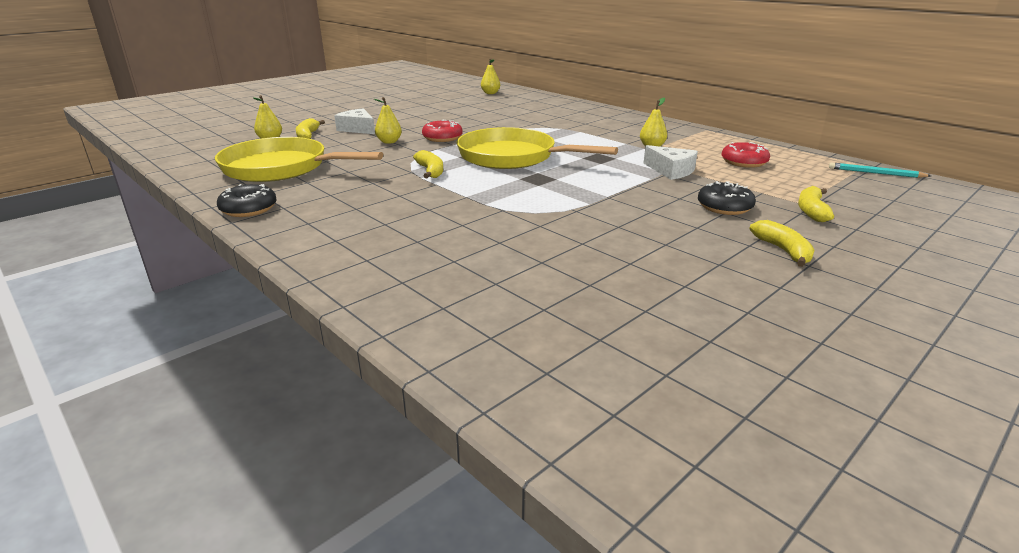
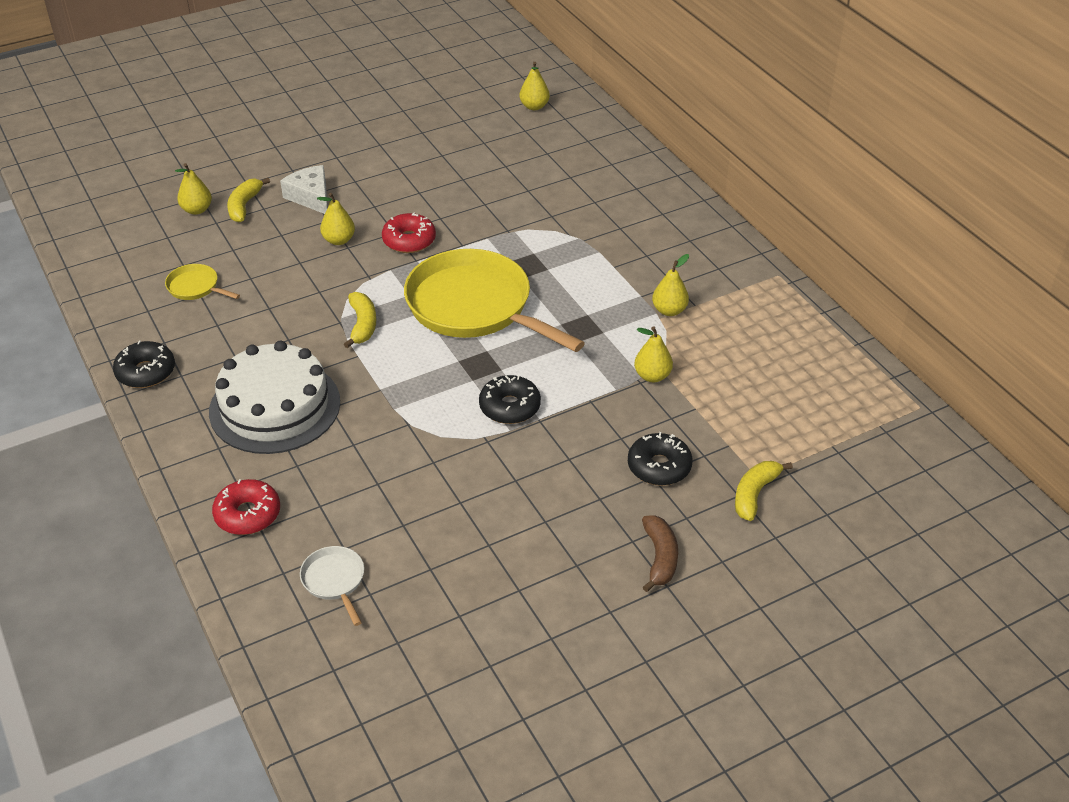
camera: 15 degrees right, 15 degrees up
yellow pan [215,137,383,182] -> yellow pan [165,264,240,300], size x0.42
white cheese [643,145,698,180] -> yellow pear [634,327,673,382]
red donut [722,142,770,168] -> red donut moved to [212,479,280,535]
yellow banana [749,220,814,267] -> brown banana [642,515,678,592]
turquoise pencil [829,162,931,178] -> none
none -> white cake [209,341,340,454]
none -> white pan [300,546,364,626]
none -> black donut [479,375,541,424]

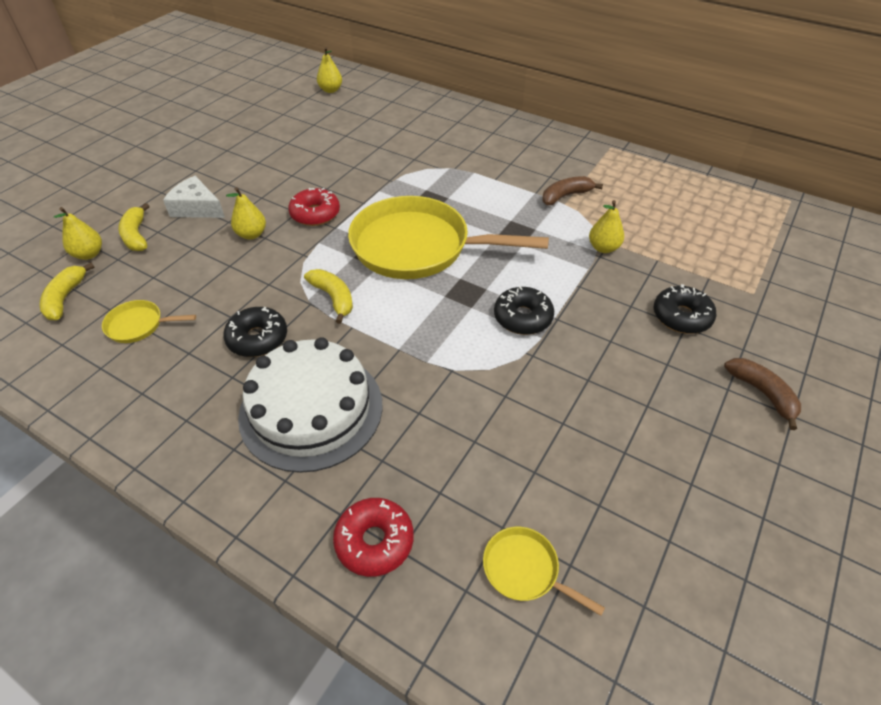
camera: 30 degrees left, 5 degrees up
black donut [113,341,175,388] -> black donut moved to [223,307,287,357]
white pan [300,546,364,626] -> yellow pan [483,527,605,616]
yellow pear [652,254,689,316] -> brown banana [543,176,603,205]
yellow banana [735,461,793,521] -> yellow banana moved to [40,263,95,320]

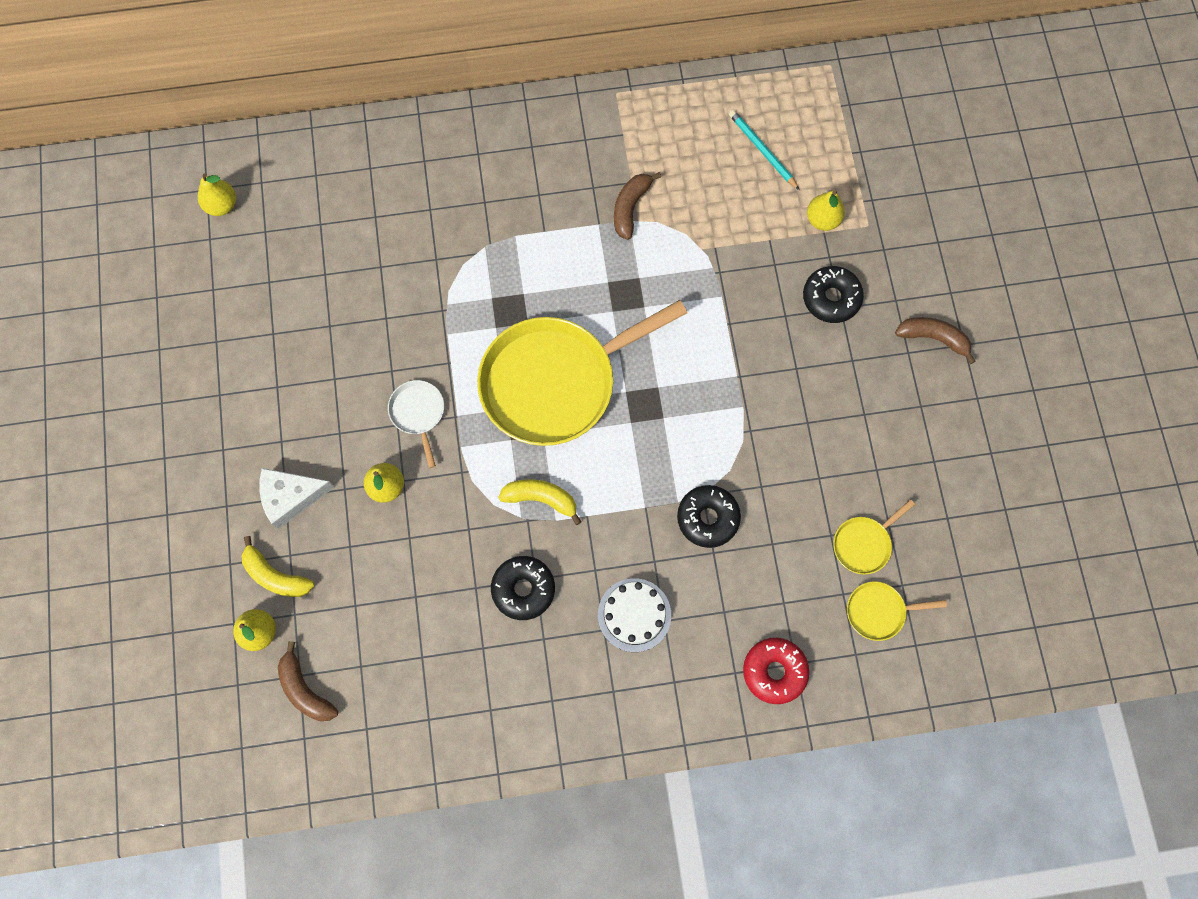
camera: 40 degrees left, 25 degrees up
yellow banana [40,263,95,320] -> brown banana [278,641,338,721]
yellow pan [102,300,196,343] -> yellow pan moved to [833,499,915,575]
white cake [238,337,383,473] -> white cake [598,578,671,652], size x0.54
red donut [288,188,340,226] -> white pan [388,380,444,468]
black donut [494,286,554,335] -> black donut moved to [677,485,741,548]
yellow pear [589,200,624,253] -> yellow pear moved to [807,191,845,231]
none -> turquoise pencil [729,110,799,190]

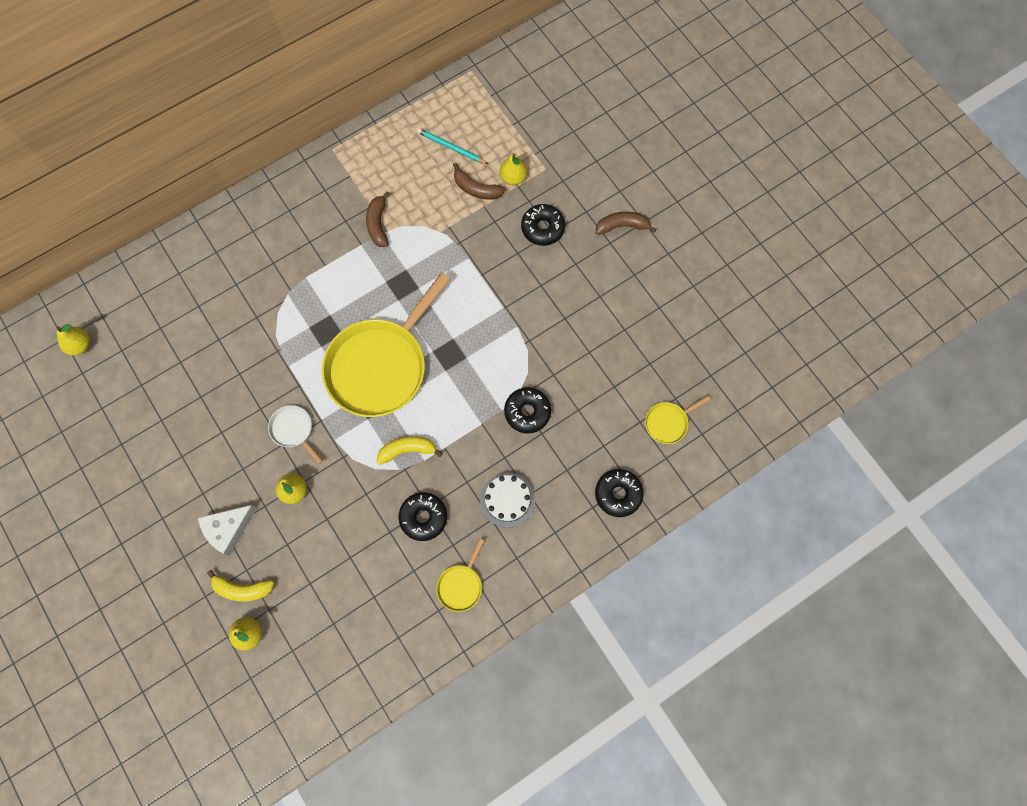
camera: 25 degrees left, 0 degrees up
brown banana [278,641,338,721] -> brown banana moved to [453,163,505,200]
red donut [743,638,809,704] -> black donut [595,469,644,517]
yellow pan [833,499,915,575] -> yellow pan moved to [436,539,484,612]

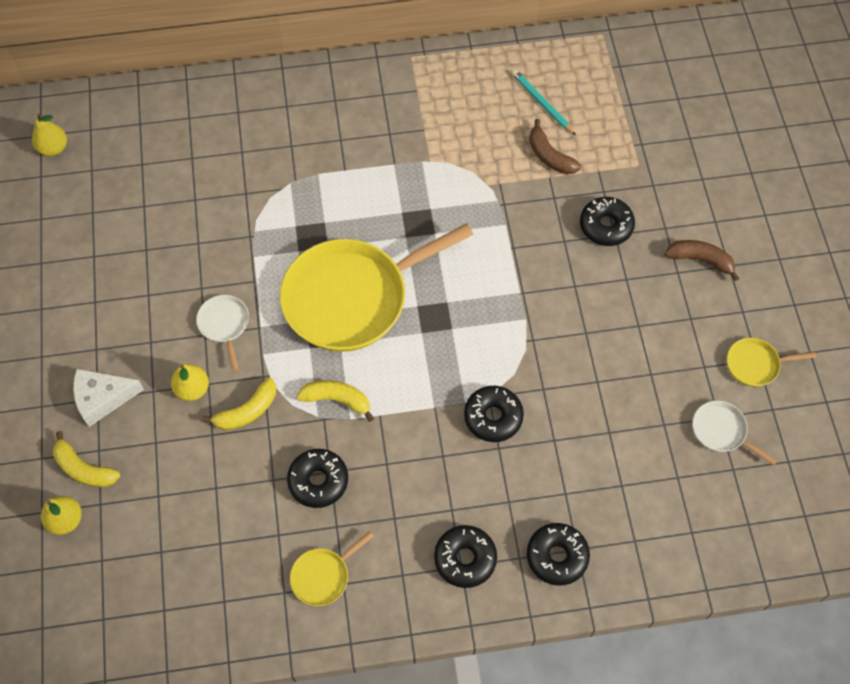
camera: 25 degrees right, 10 degrees down
brown banana [366,191,390,247] -> none
white cake [480,473,535,528] -> none
yellow pear [500,153,527,185] -> none
yellow pan [645,395,711,444] -> yellow pan moved to [727,338,817,387]
none -> yellow banana [202,377,276,430]
none -> black donut [434,525,497,588]
none -> white pan [692,401,778,465]

